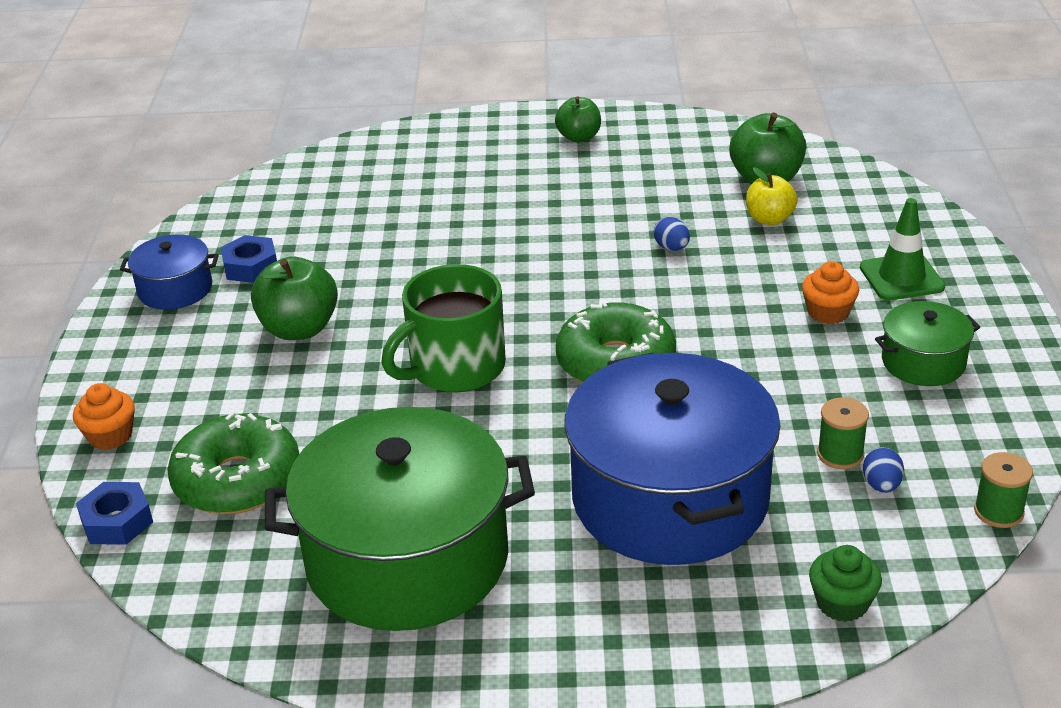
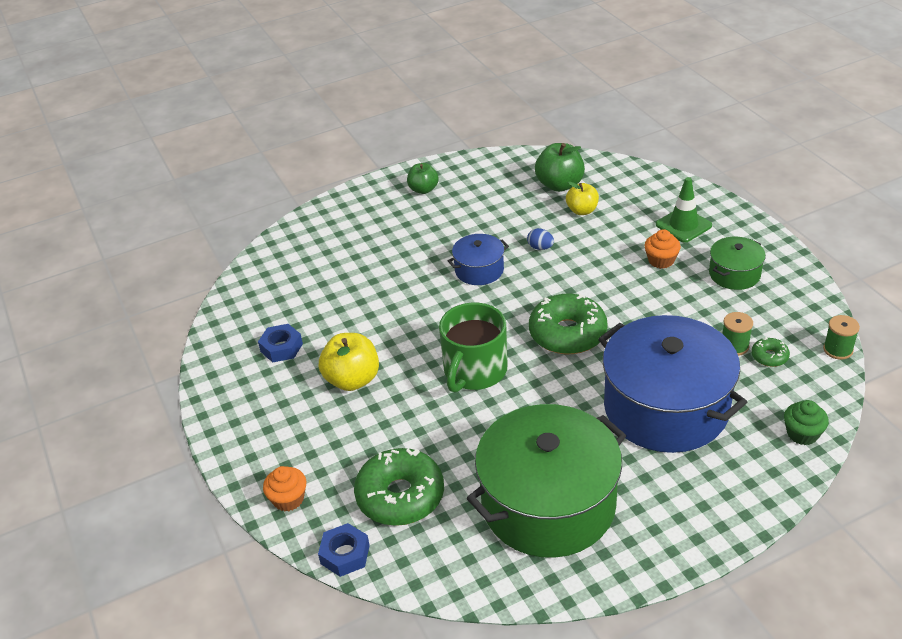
camera: 25 degrees left, 5 degrees up
blue pot [120,235,218,310] -> blue pot moved to [448,234,509,285]
green apple [251,257,338,340] -> yellow apple [319,333,379,391]
blue egg [863,447,904,493] -> green donut [751,337,790,367]

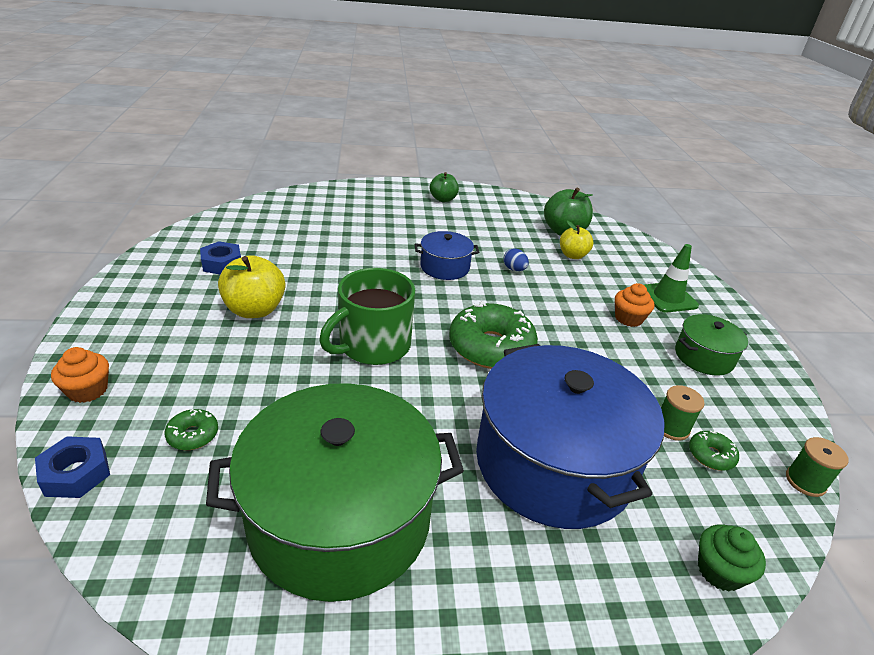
camera: 15 degrees right, 5 degrees down
green donut [354,448,444,526] -> green donut [165,409,218,450], size x0.45

